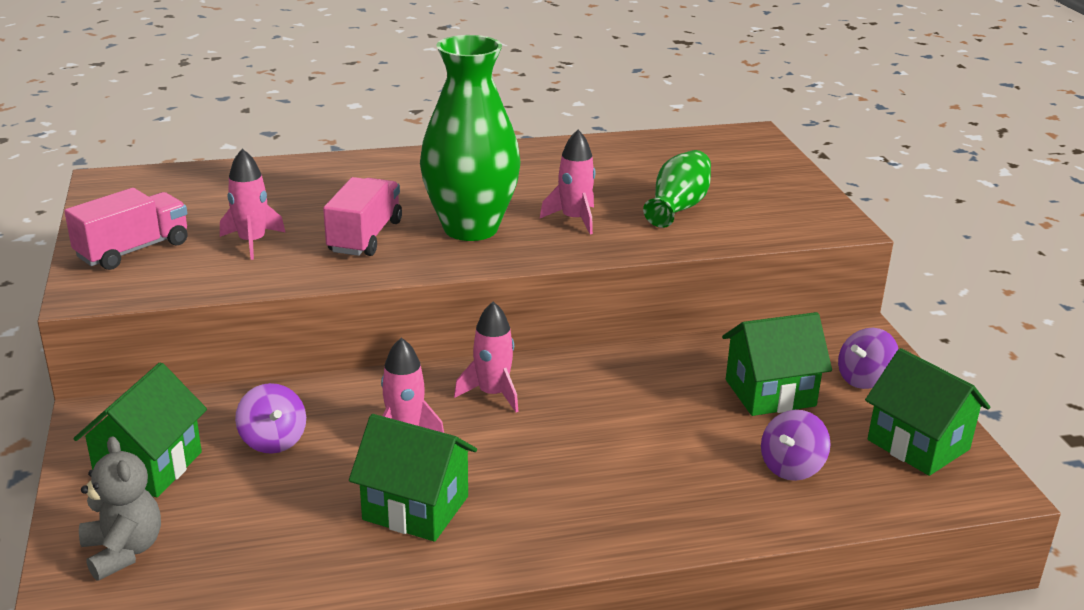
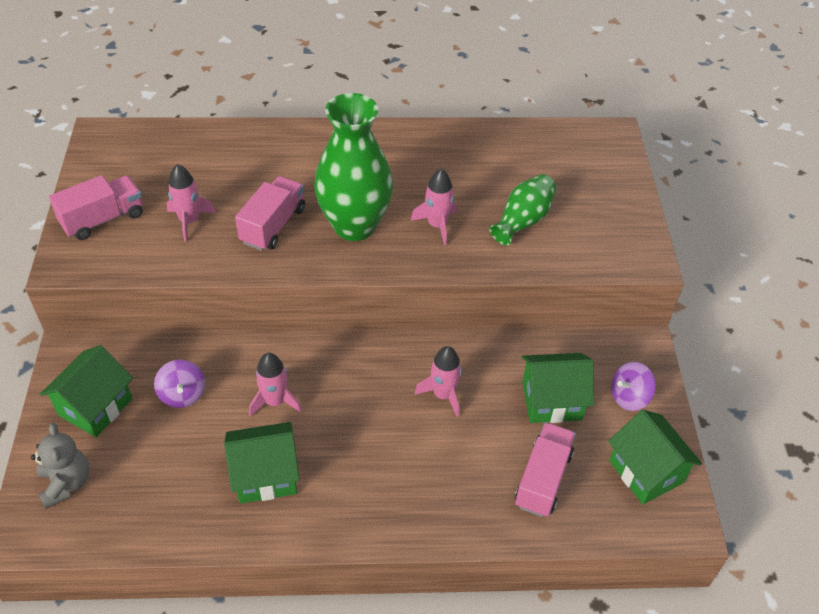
camera: 10 degrees right, 20 degrees up
green house [349,414,477,542] -> green house turned 45 degrees counterclockwise [224,422,300,504]
pink rocket [454,302,518,412] -> pink rocket moved to [415,346,462,417]
purple spinning top [761,410,831,481] -> pink truck [515,422,576,517]

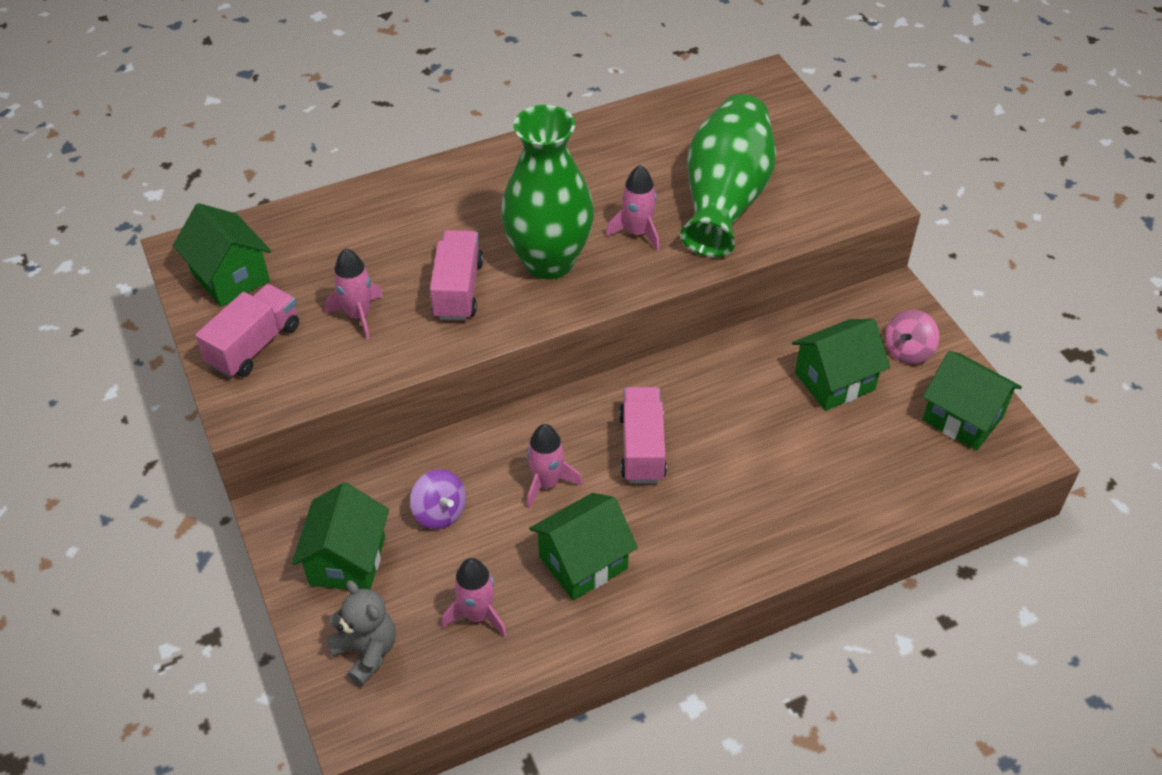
camera: 20 degrees left, 0 degrees up
pink rocket [415,346,462,417] -> pink rocket moved to [441,558,507,637]
green vase [489,174,557,245] -> green vase [680,94,776,257], size x1.80
pink truck [515,422,576,517] -> pink truck moved to [619,387,667,483]
purple spinning top [611,362,656,411] -> pink spinning top [885,309,939,364]
none -> green house [173,203,271,307]

